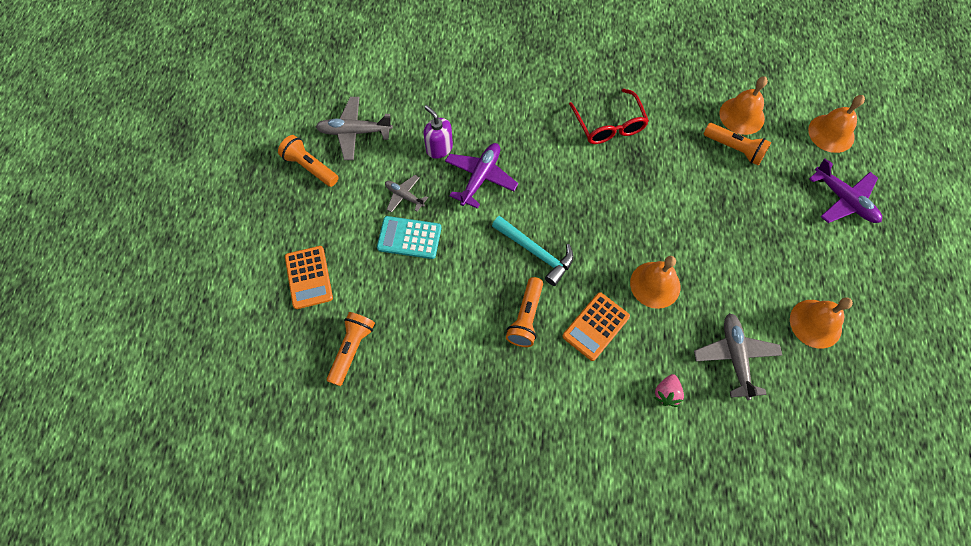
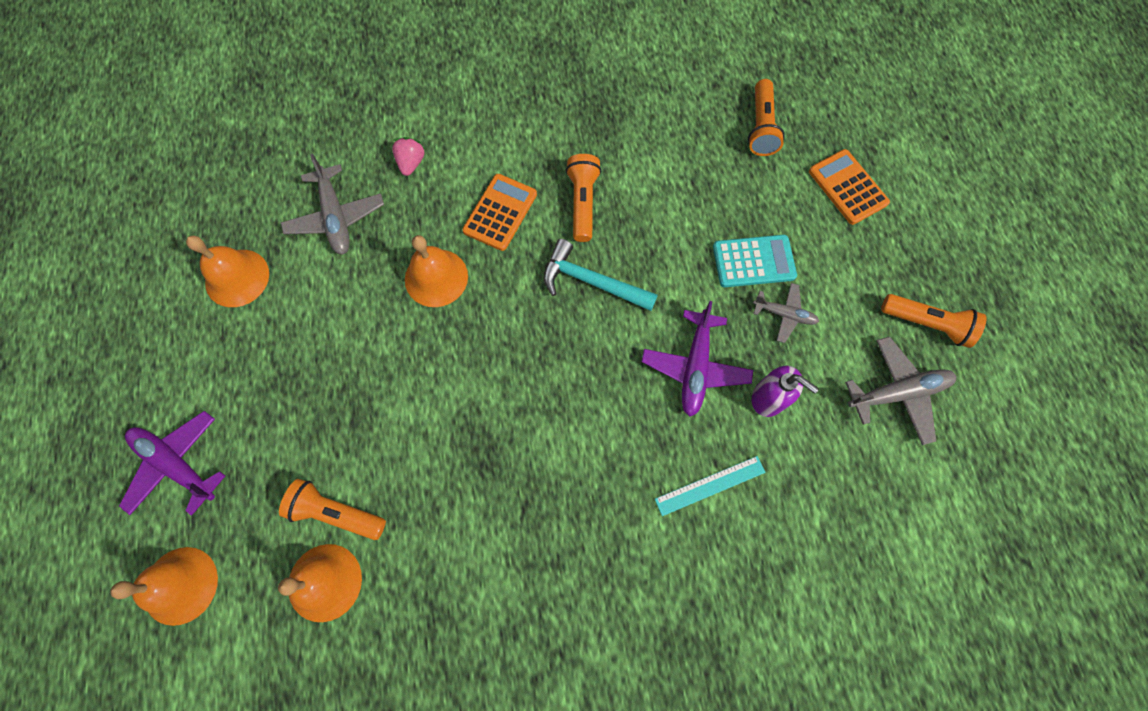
camera: 165 degrees right, 5 degrees up
red glasses [569,89,649,144] -> none
none -> turquoise ruler [655,456,766,516]

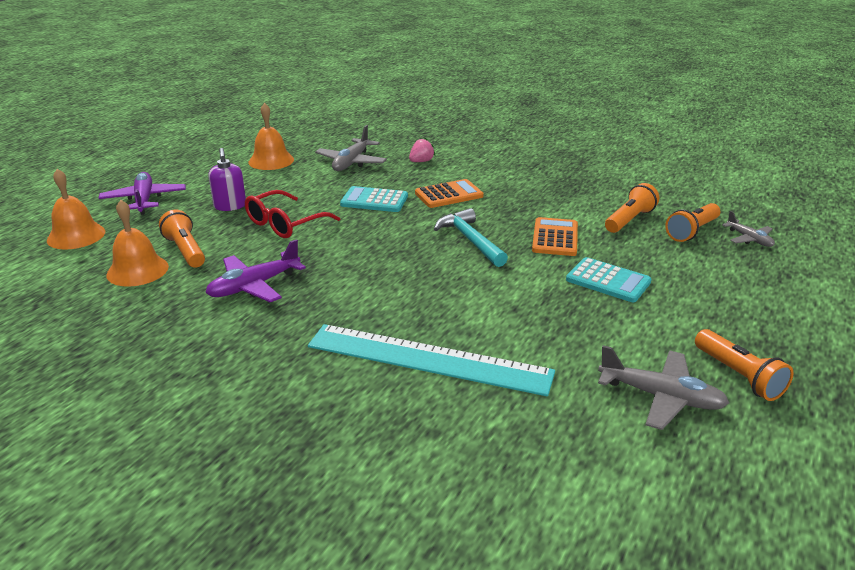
camera: 40 degrees right, 40 degrees down
orange bell [405,235,468,307] -> turquoise calculator [340,186,408,212]
orange flashlight [566,154,601,242] -> orange flashlight moved to [605,183,659,233]
purple plane [642,301,753,417] -> purple plane moved to [205,239,306,302]
turquoise ruler [655,456,766,516] -> turquoise ruler [308,324,555,396], size x2.16
purple soap dispenser [752,366,819,417] -> purple soap dispenser moved to [208,148,246,211]
grey plane [753,283,819,343] -> grey plane moved to [722,211,775,247]
orange calculator [809,149,890,225] -> orange calculator moved to [532,217,578,256]
none -> red glasses [245,190,340,238]

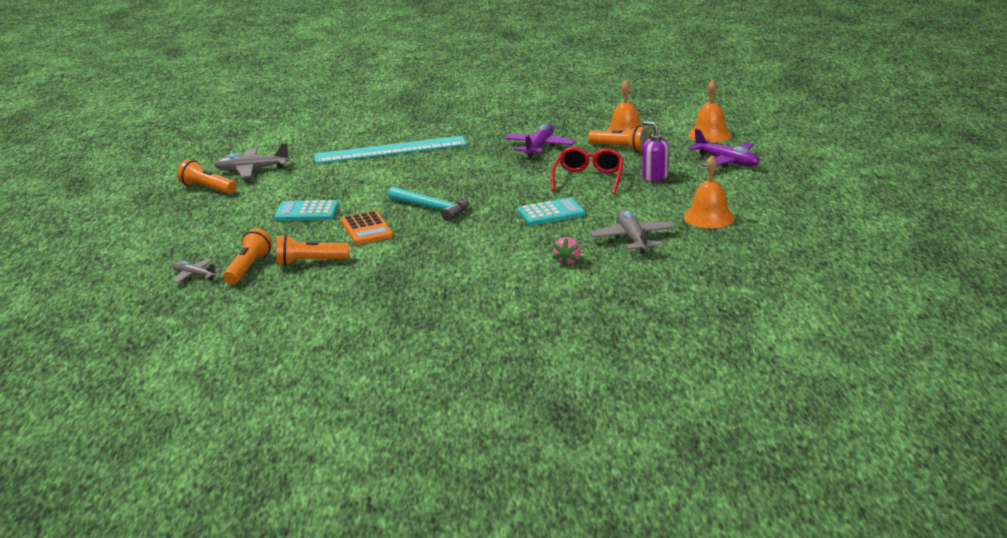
camera: 150 degrees right, 5 degrees down
orange calculator [415,179,483,208] -> none
orange flashlight [605,183,659,233] -> orange flashlight turned 75 degrees clockwise [276,235,349,266]

